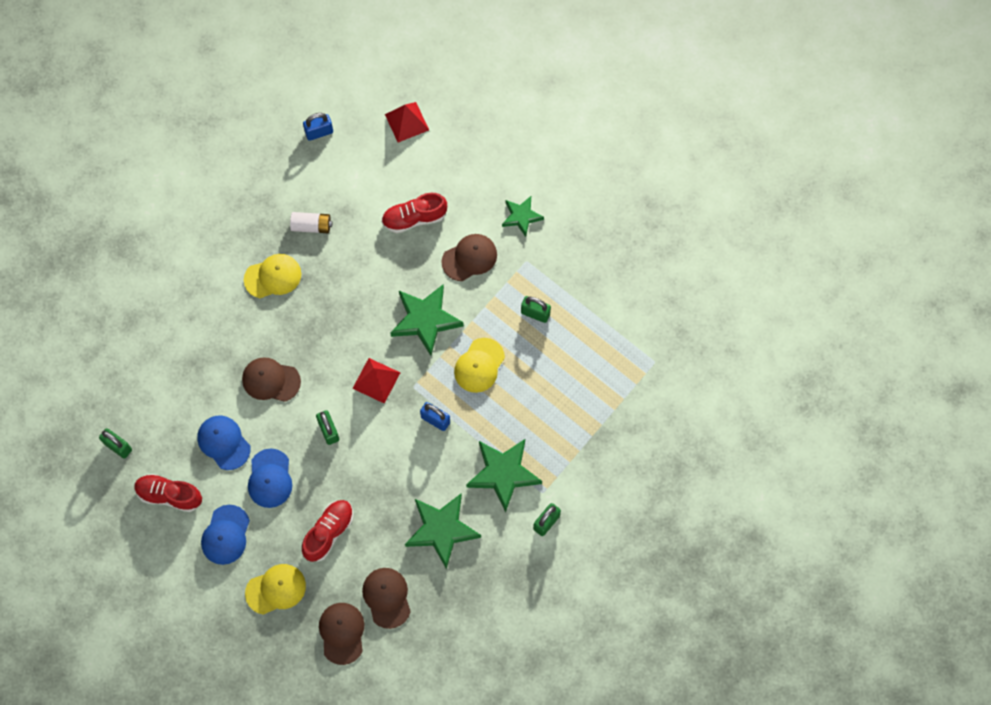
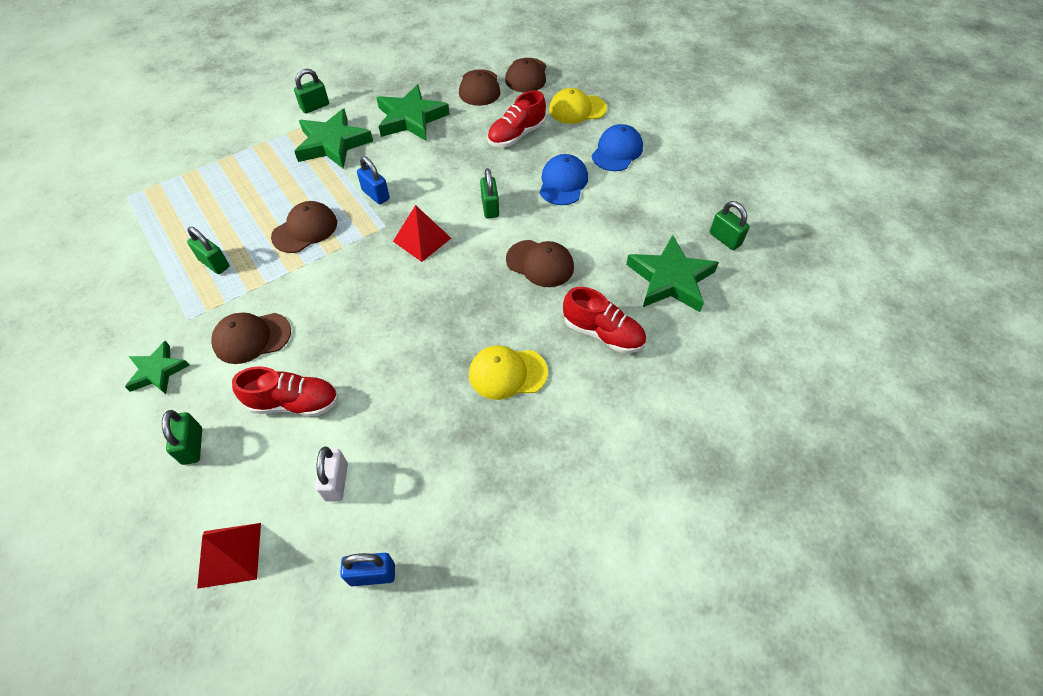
camera: 165 degrees left, 15 degrees down
red shoe [134,474,202,512] -> red shoe moved to [563,287,646,353]
blue cap [197,415,251,470] -> none
white battery [290,212,332,233] -> none
green star [390,285,464,356] -> green star moved to [626,235,719,312]
yellow cap [454,338,505,393] -> brown cap [271,201,337,253]
none -> green padlock [162,410,202,465]
none -> white padlock [315,446,348,502]

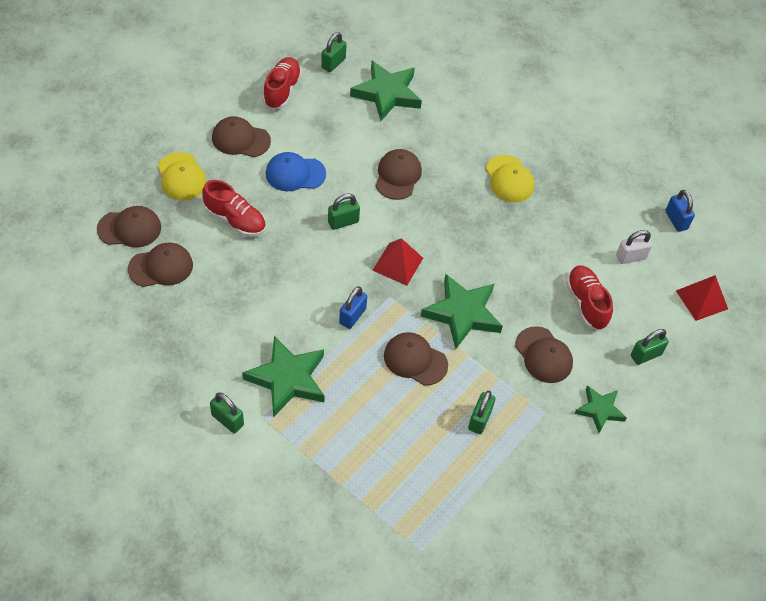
camera: 110 degrees left, 0 degrees up
green star [376,85,450,141] -> green star moved to [421,274,503,349]
red shoe [563,287,646,353] -> red shoe moved to [263,57,302,109]
blue cap [592,124,643,171] -> brown cap [212,116,271,157]

